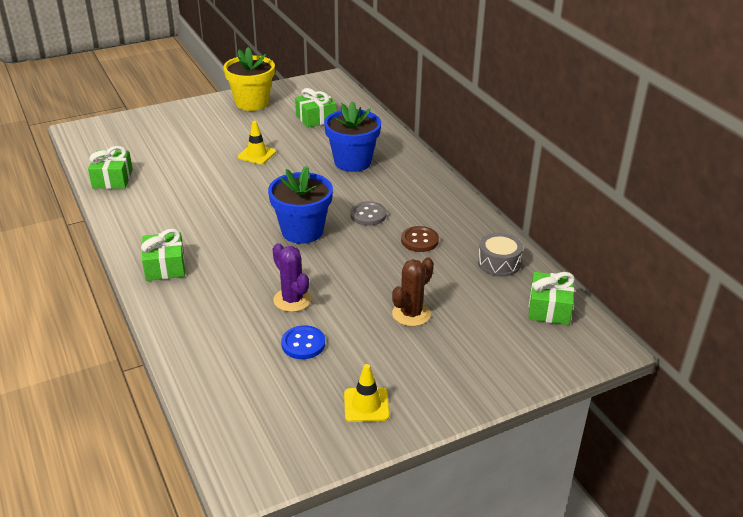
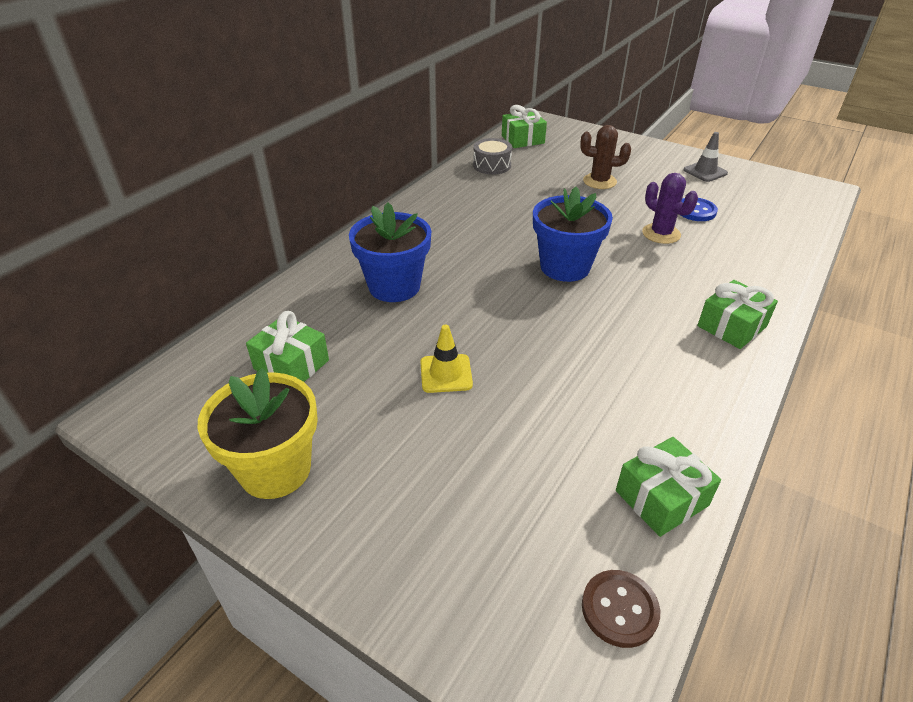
camera: 120 degrees left, 5 degrees up
purple cactus [272,243,311,312] -> purple cactus turned 60 degrees counterclockwise [642,173,698,244]
yellow traffic cone [344,364,389,422] -> grey traffic cone [684,132,728,182]
grey button [350,202,387,226] -> none
brown button [401,226,439,252] -> brown button moved to [582,570,660,648]

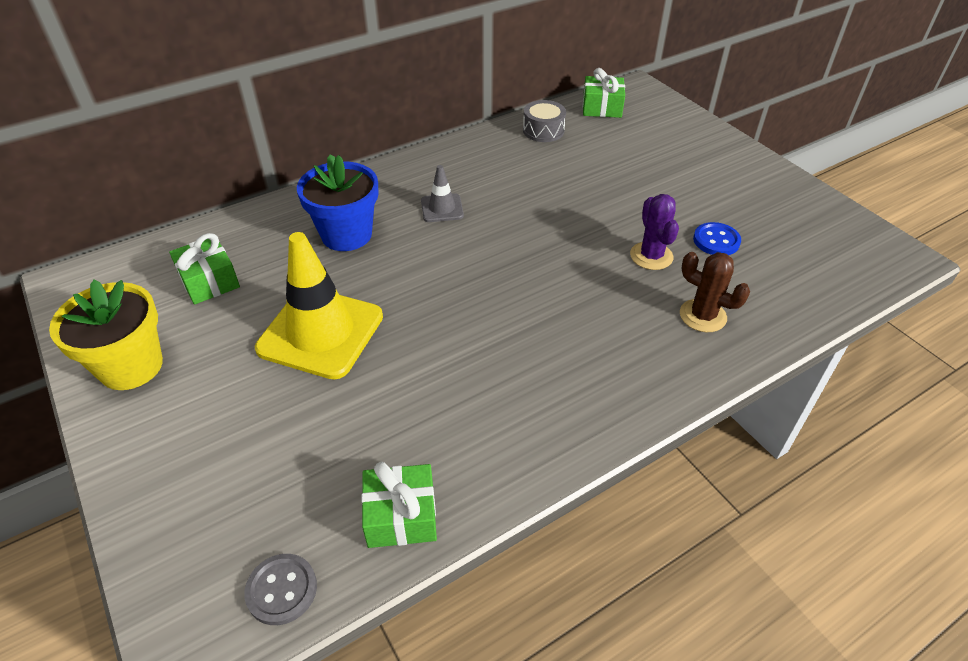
camera: 25 degrees right, 5 degrees up
yellow traffic cone [420,325,473,393] -> yellow traffic cone [255,232,383,380], size x2.09
blue flower pot [533,187,613,282] -> none
brown cactus [580,125,631,189] -> brown cactus moved to [680,252,750,332]
brown button [582,570,660,648] -> grey button [244,554,317,625]
grey traffic cone [684,132,728,182] -> grey traffic cone moved to [421,165,464,222]
green gift [697,280,778,349] -> none

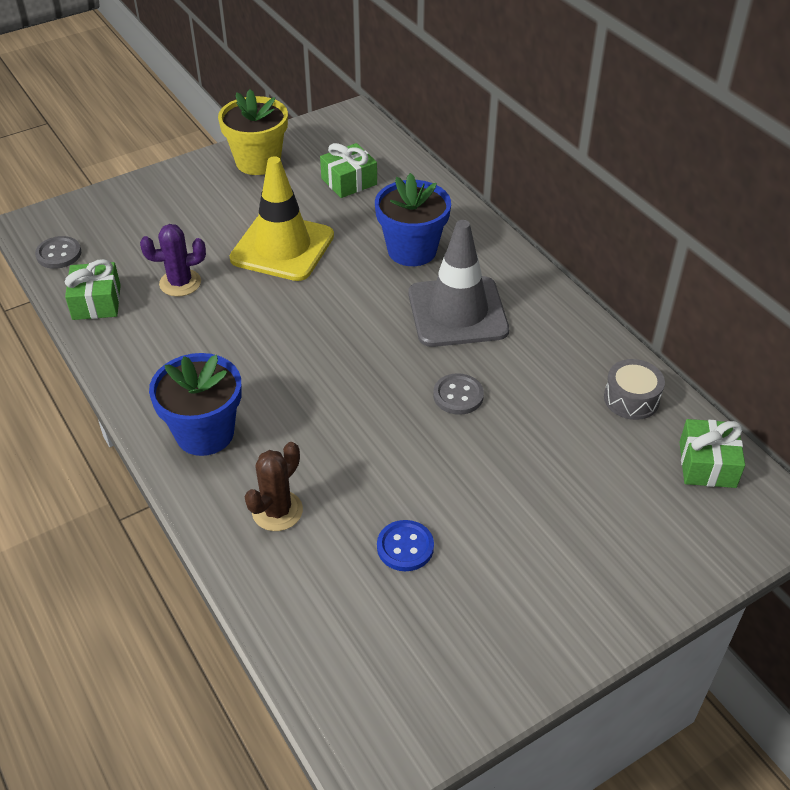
camera: 90 degrees right, 0 degrees up
grey traffic cone [421,165,464,222] -> grey traffic cone [408,220,509,347], size x2.09
purple cactus [630,194,679,270] -> purple cactus moved to [140,224,206,297]
none -> blue flower pot [149,353,242,456]
none -> grey button [433,373,484,415]

